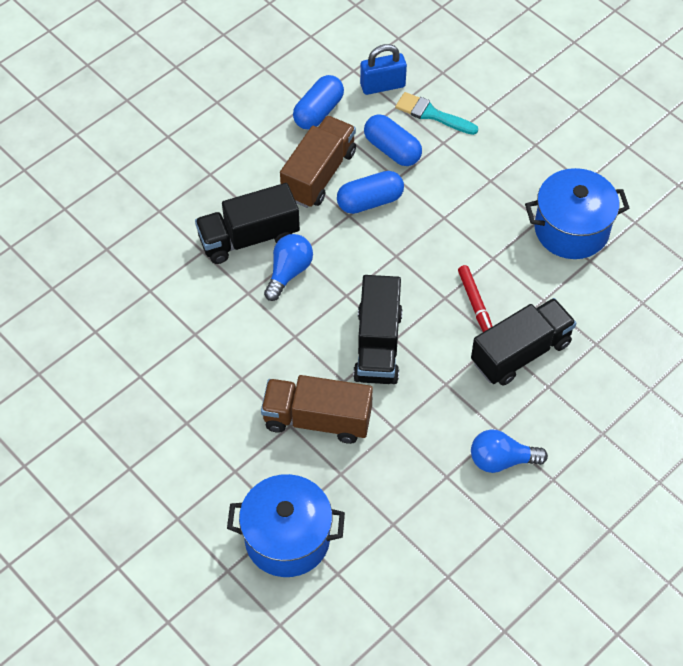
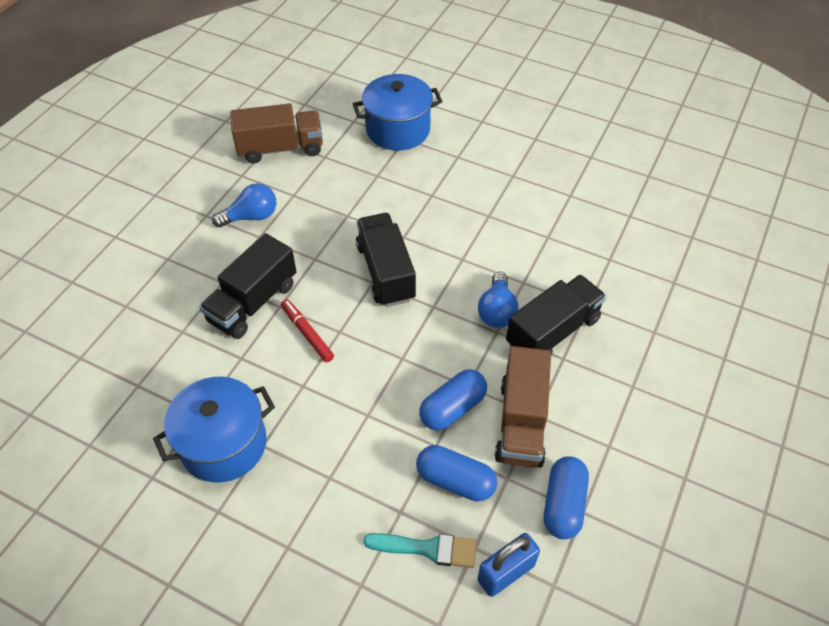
camera: 160 degrees right, 5 degrees down
brown truck [261,375,373,444] -> brown truck moved to [230,103,323,164]

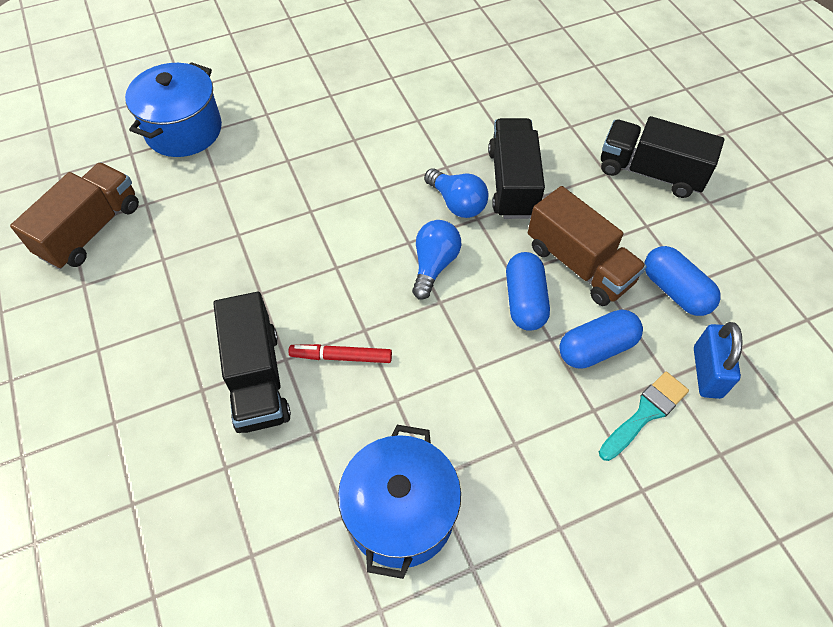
camera: 50 degrees left, 5 degrees up
blue light bulb [212,183,276,227] -> blue light bulb moved to [412,220,461,300]
black truck [356,213,416,307] -> black truck moved to [601,116,724,198]

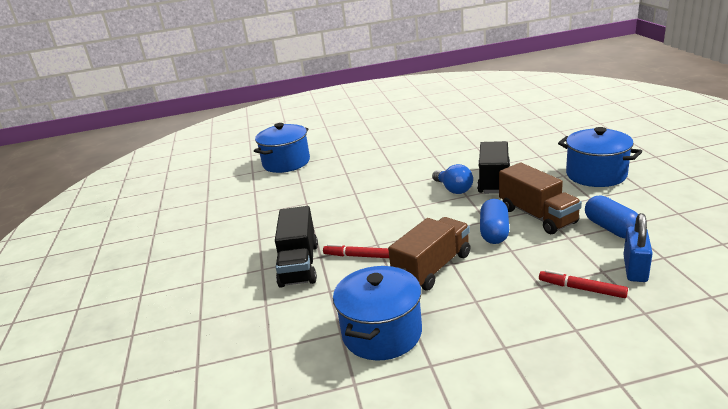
camera: 15 degrees right, 30 degrees down
brown truck [10,163,139,269] -> brown truck moved to [388,217,470,290]
blue light bulb [412,220,461,300] -> none
blue capsule [559,310,643,369] -> none
turquoise brush [599,372,689,461] -> red marker [539,270,628,298]
black truck [601,116,724,198] -> blue pot [558,127,642,187]

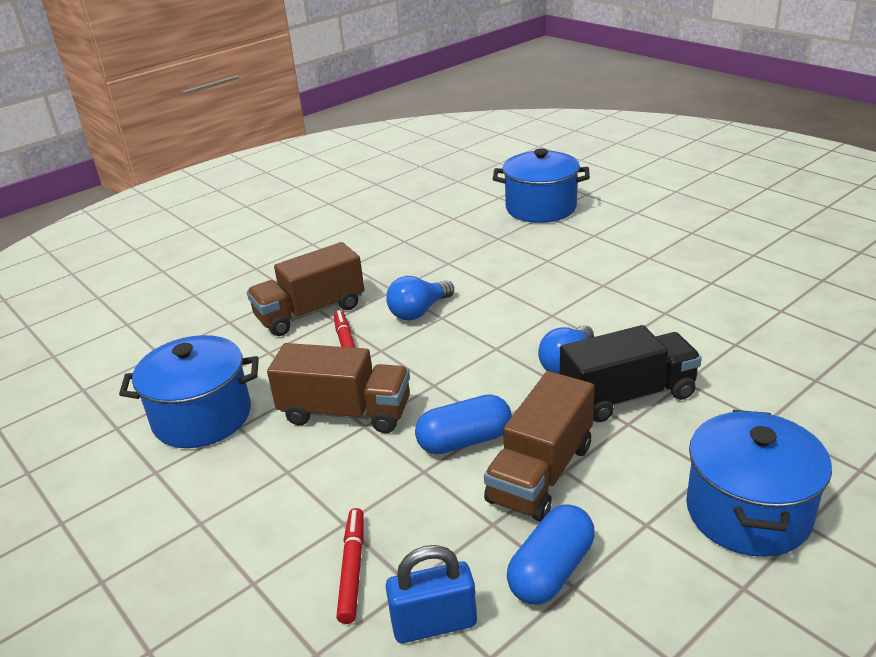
camera: 60 degrees right, 5 degrees up
black truck [275,206,318,288] -> brown truck [247,242,365,336]
none -> blue light bulb [386,276,454,320]

